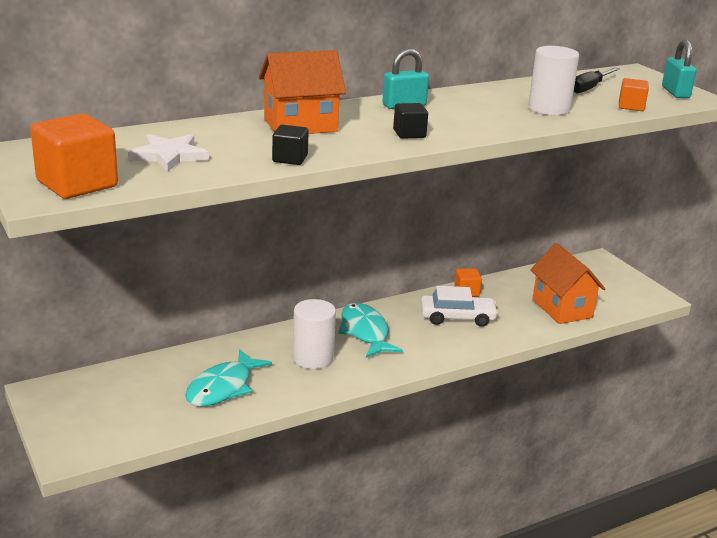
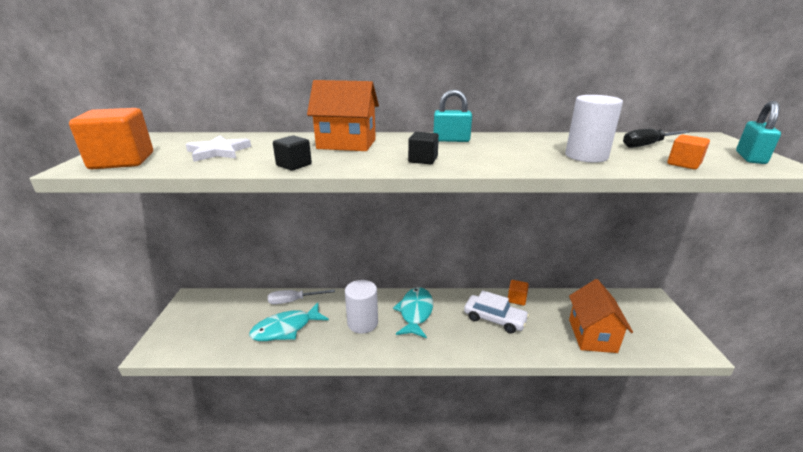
camera: 30 degrees right, 0 degrees up
none -> white screwdriver [268,289,335,304]

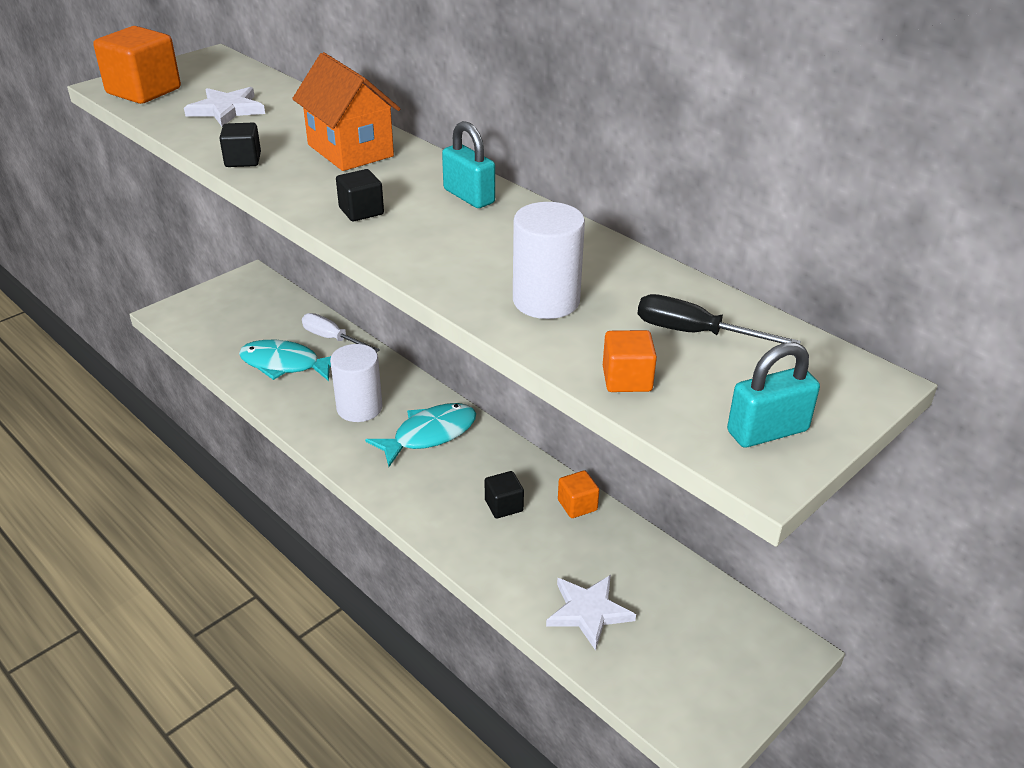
camera: 45 degrees right, 10 degrees up
white car [464,290,529,333] -> black cube [485,471,524,519]
orange house [569,279,633,353] -> white star [546,575,636,651]

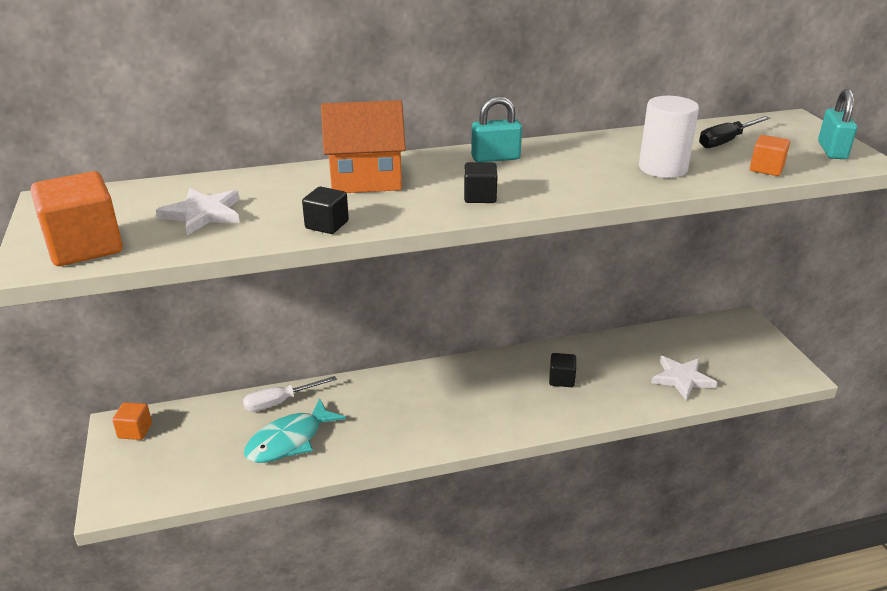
camera: 60 degrees left, 5 degrees down
white cylinder [330,344,383,422] -> none
turquoise fish [365,403,476,467] -> none
orange cube [558,470,599,518] -> orange cube moved to [112,402,152,440]

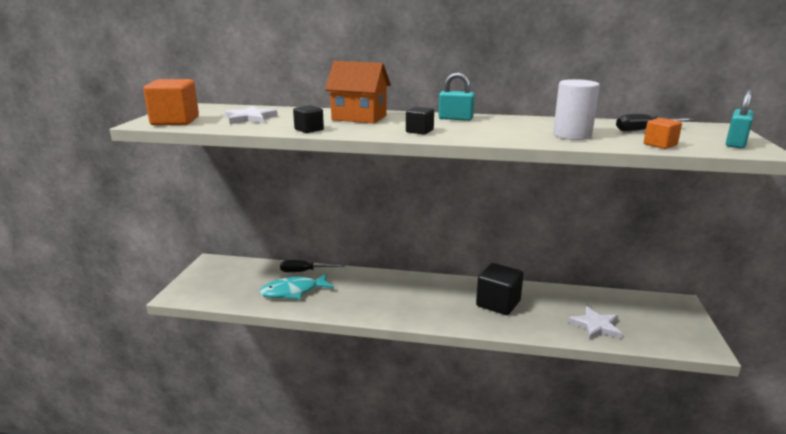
camera: 25 degrees right, 10 degrees down
orange cube [112,402,152,440] -> none
white screwdriver [243,376,337,412] -> black screwdriver [280,260,345,272]
black cube [549,353,576,387] -> black cube [476,263,523,315], size x1.86

